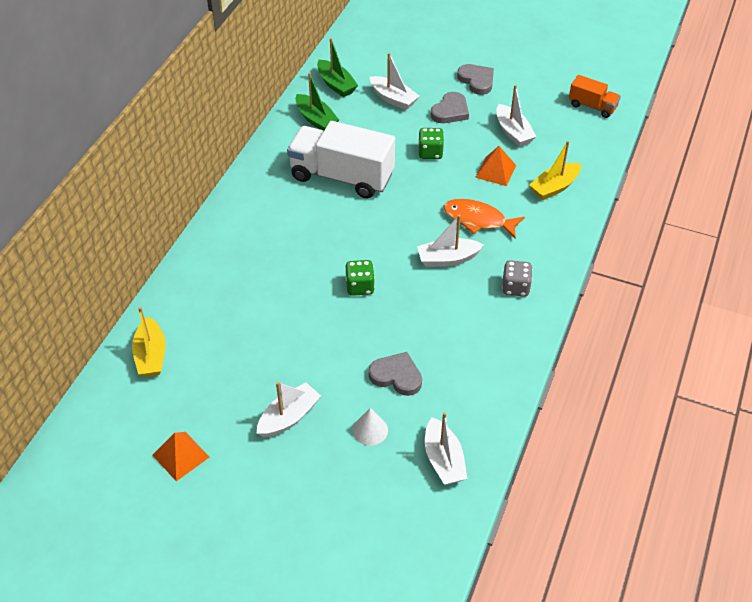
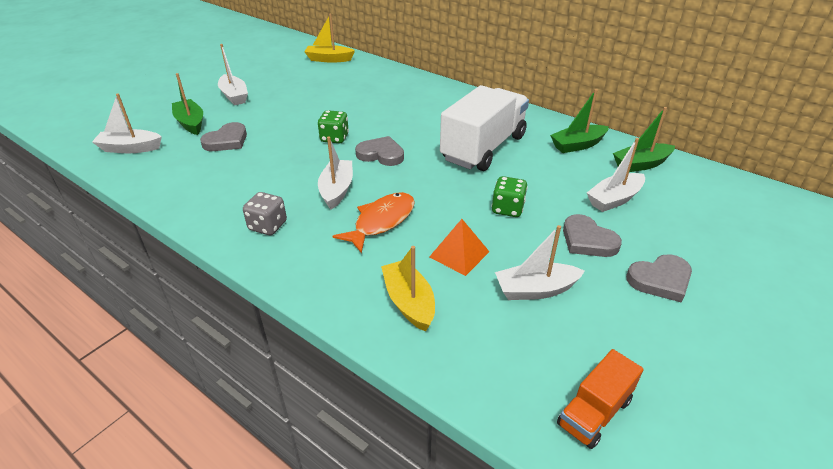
camera: 105 degrees right, 10 degrees down
orange pyramid [153,432,209,481] -> none
white cone [353,408,388,446] -> green boat [172,73,203,135]
none -> grey heart [355,136,404,166]

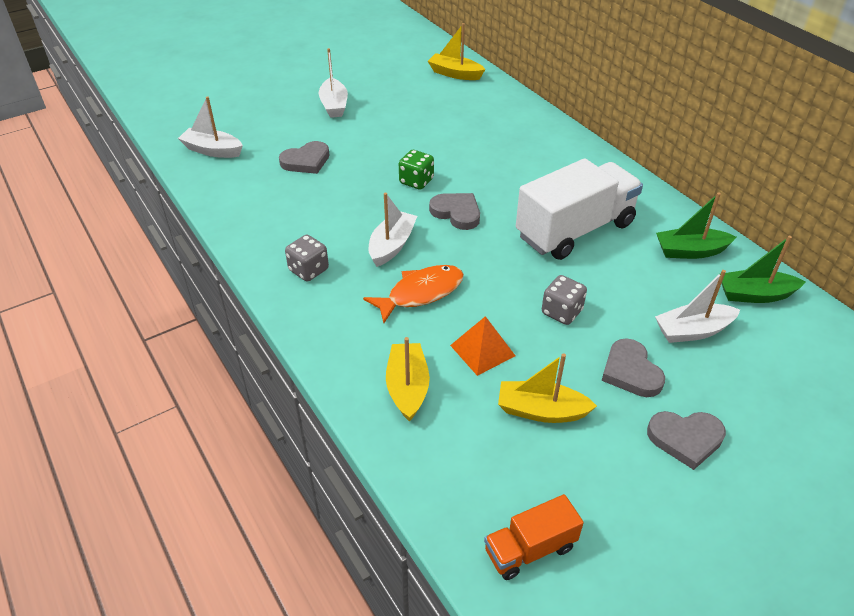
camera: 20 degrees right, 5 degrees up
green boat [172,73,203,135] -> none
green dice [491,176,528,217] -> grey dice [542,275,587,325]
white boat [495,225,585,300] -> yellow boat [498,353,597,423]

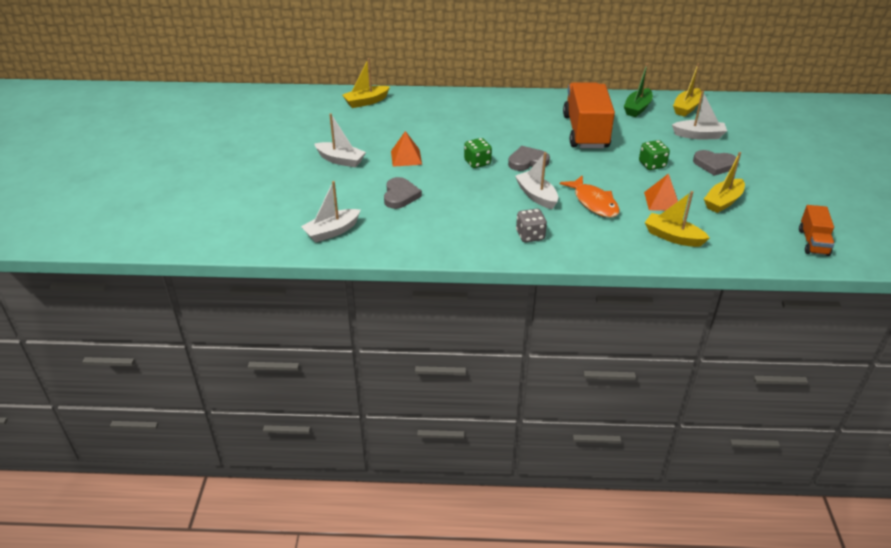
camera: 55 degrees left, 5 degrees down
orange fish [363,265,464,323] -> orange fish turned 150 degrees clockwise [560,175,620,218]
white truck [516,158,643,260] -> orange truck [563,82,615,149]
grey dice [542,275,587,325] -> green dice [639,140,670,170]
grey heart [647,411,726,470] -> none
white boat [655,270,740,343] -> white boat turned 105 degrees counterclockwise [672,91,727,139]
green boat [722,236,805,303] -> yellow boat [673,63,702,117]
none -> orange pyramid [391,131,422,167]

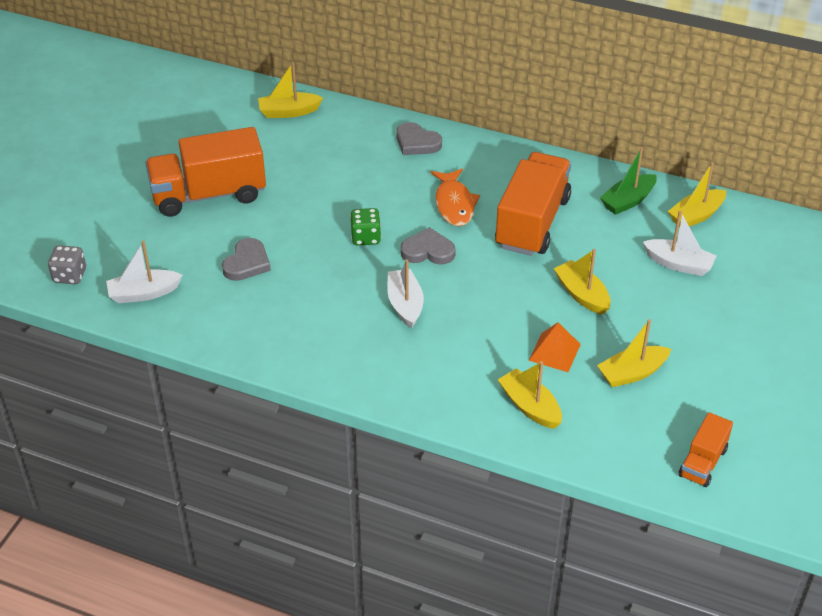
camera: 20 degrees right, 5 degrees up
white boat [314,113,366,167] -> orange truck [145,127,266,217]
orange pyramid [391,131,422,167] -> none
grey dice [516,209,547,242] -> grey dice moved to [48,245,86,284]
orange fish [560,175,620,218] -> orange fish moved to [431,169,480,226]
green dice [639,140,670,170] -> yellow boat [553,249,611,315]
grey heart [693,150,737,176] -> grey heart moved to [397,122,442,155]

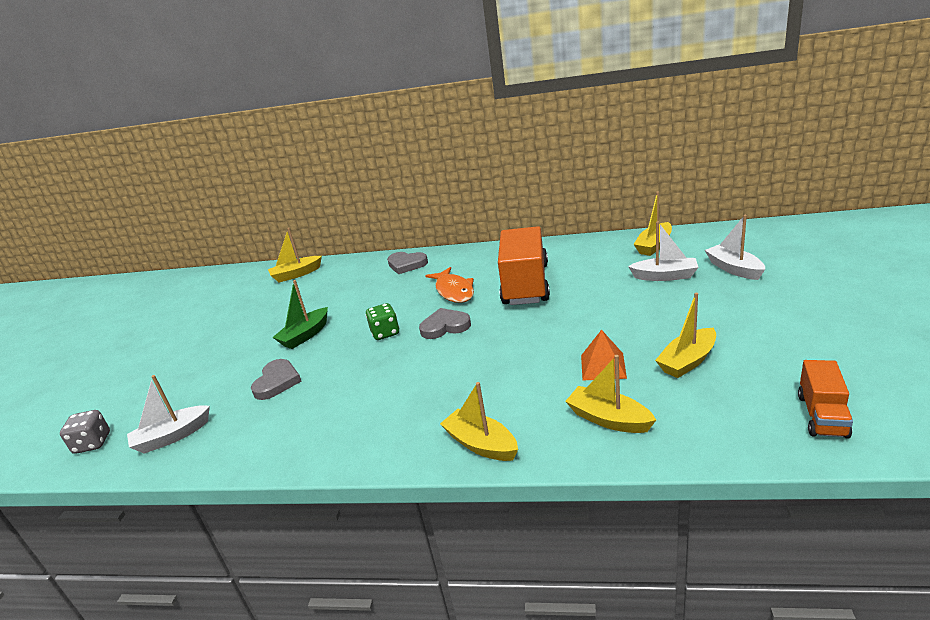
camera: 10 degrees left, 15 degrees down
orange truck [145,127,266,217] -> none
white boat [387,259,424,328] -> white boat moved to [705,215,765,280]
yellow boat [553,249,611,315] -> yellow boat moved to [440,382,518,461]
green boat [600,147,657,215] -> green boat moved to [272,280,328,349]

